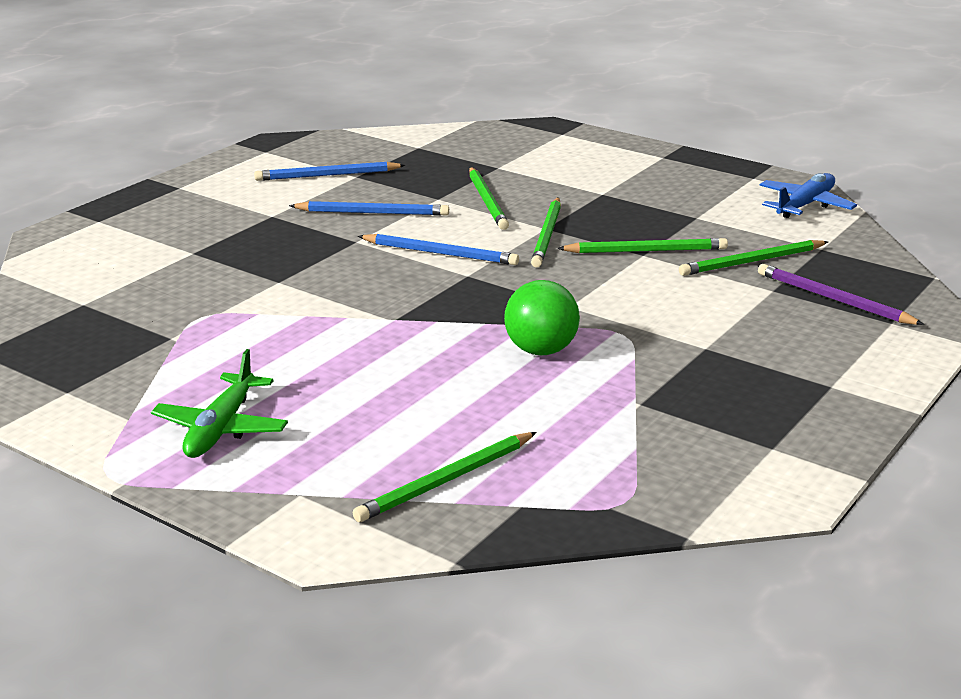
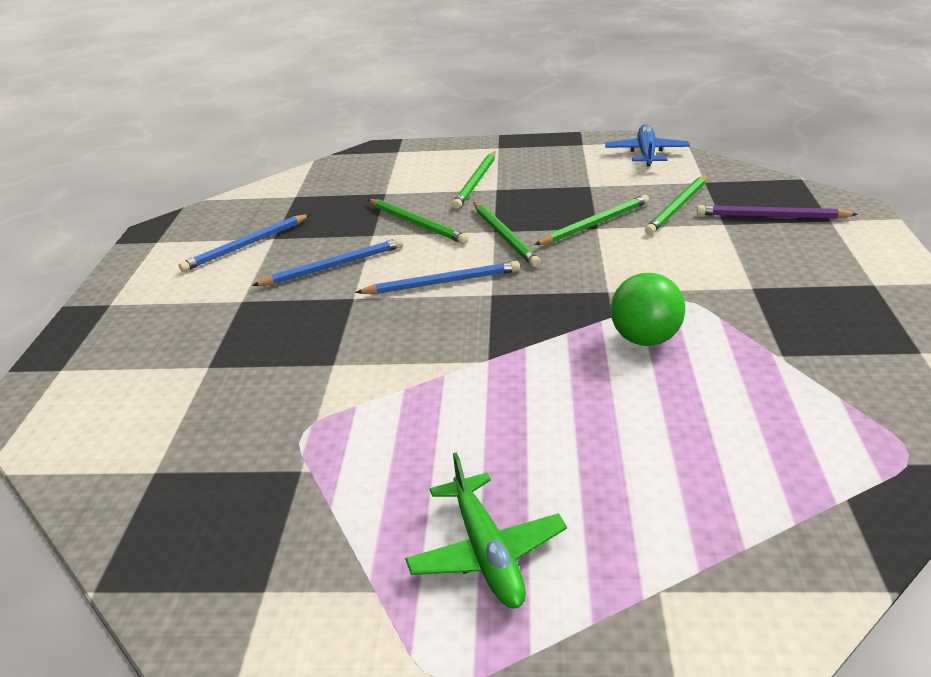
camera: 30 degrees left, 5 degrees up
green pencil [353,432,537,522] -> green pencil moved to [452,152,496,209]

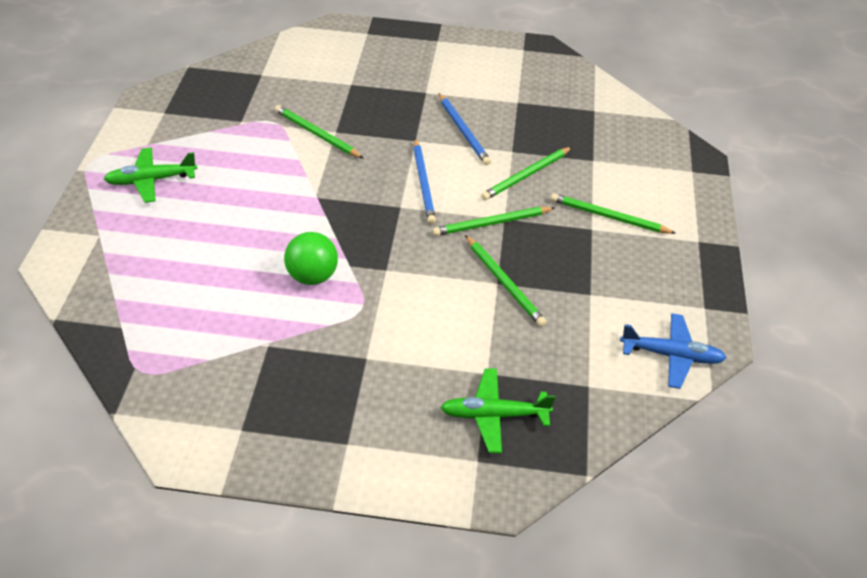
camera: 90 degrees right, 15 degrees up
blue pencil [178,214,310,272] -> none
green pencil [645,175,708,235] -> green pencil moved to [275,105,364,159]
purple pencil [697,205,858,219] -> green plane [440,368,555,453]

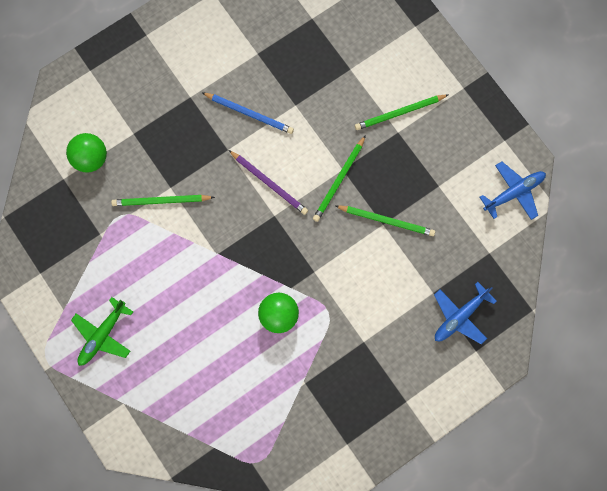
camera: 40 degrees left, 30 degrees up
blue pencil [413,138,436,224] -> purple pencil [228,150,308,215]
green plane [440,368,555,453] -> blue plane [434,282,497,344]
green pencil [481,147,572,200] -> none
none -> green ball [66,133,107,173]

